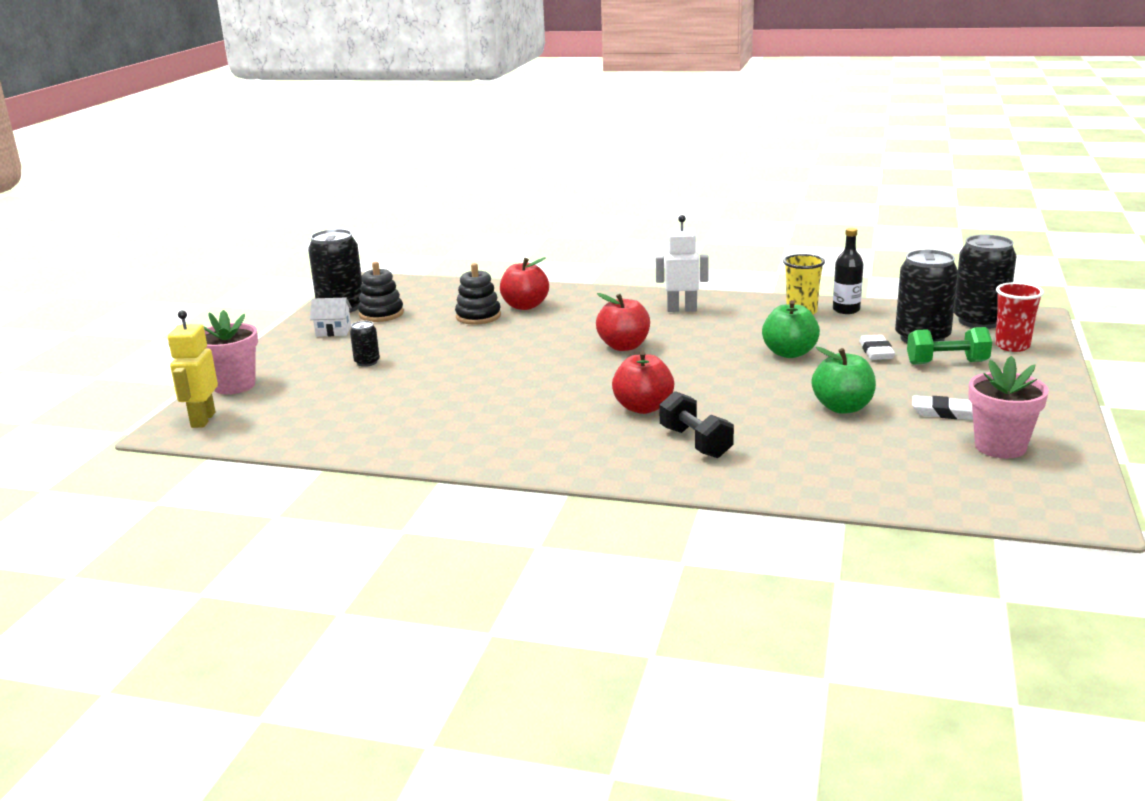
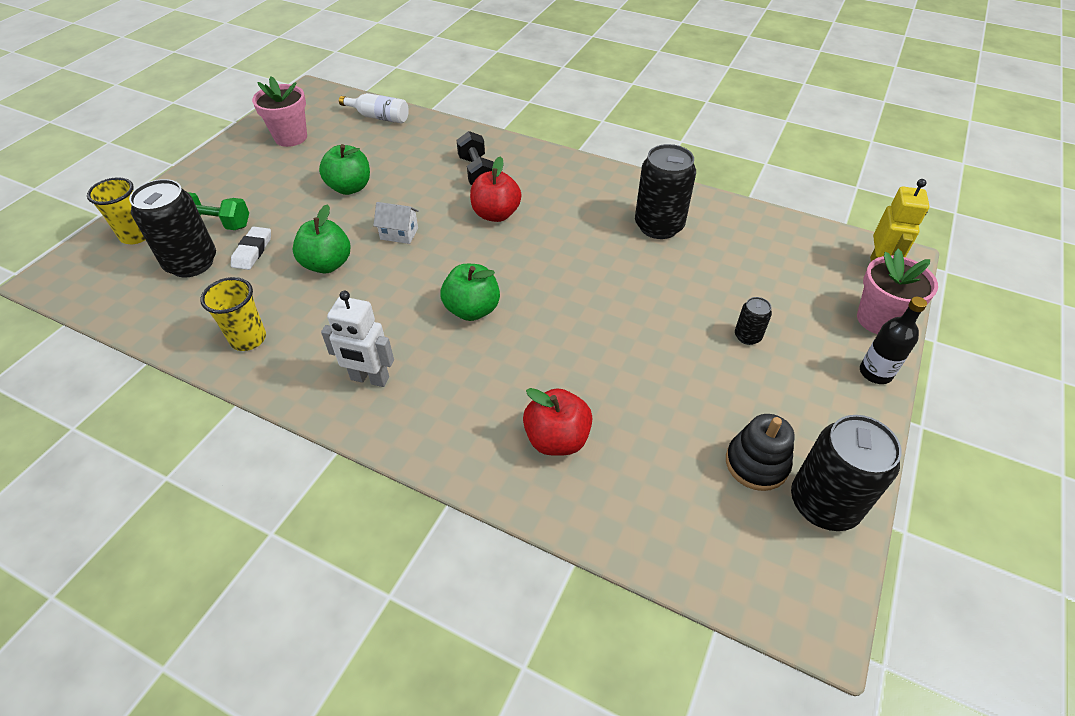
camera: 170 degrees left, 25 degrees up
white house [310,297,352,337] -> white house moved to [373,202,419,244]
black stacking toy [455,263,501,325] -> none
red apple [596,293,650,351] -> green apple [440,264,500,321]
black bottle [833,228,863,314] -> black bottle moved to [860,297,927,384]
white eraser [912,395,973,420] -> none
black can [954,235,1017,329] -> black can moved to [635,144,696,239]
red cup [995,282,1044,352] -> yellow cup [87,177,145,244]
none -> white bottle [339,93,409,124]

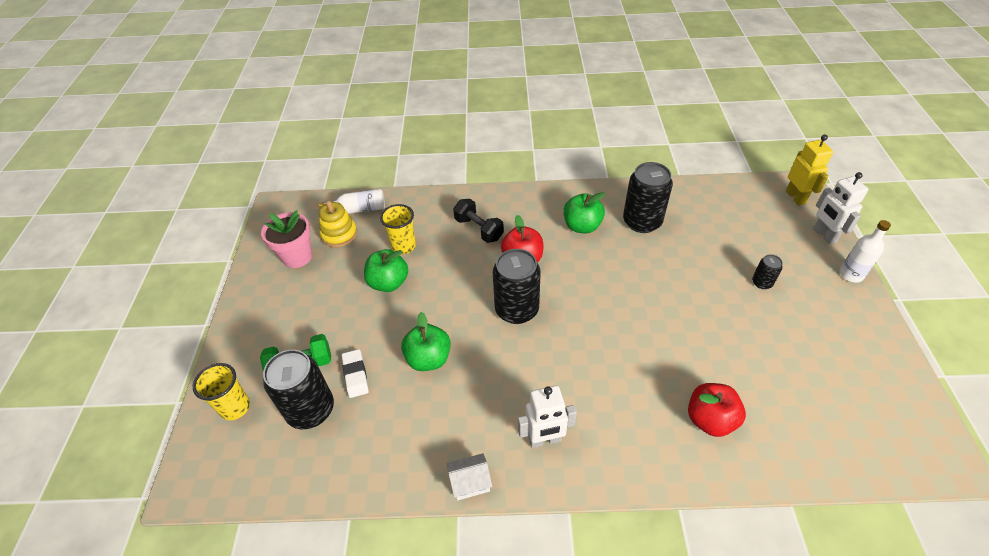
camera: 25 degrees left, 0 degrees up
yellow cup [200,277,266,351] -> yellow cup moved to [380,204,416,255]
white house [373,202,419,244] -> white house moved to [446,453,492,501]
green apple [440,264,500,321] -> green apple moved to [563,192,606,233]
black stacking toy [726,414,795,491] -> none
black can [791,415,902,531] -> black can moved to [493,249,541,324]
pink flower pot [857,249,938,334] -> white robot [813,172,868,244]
black bottle [860,297,927,384] -> white bottle [839,220,891,282]
none -> yellow stacking toy [319,201,357,247]

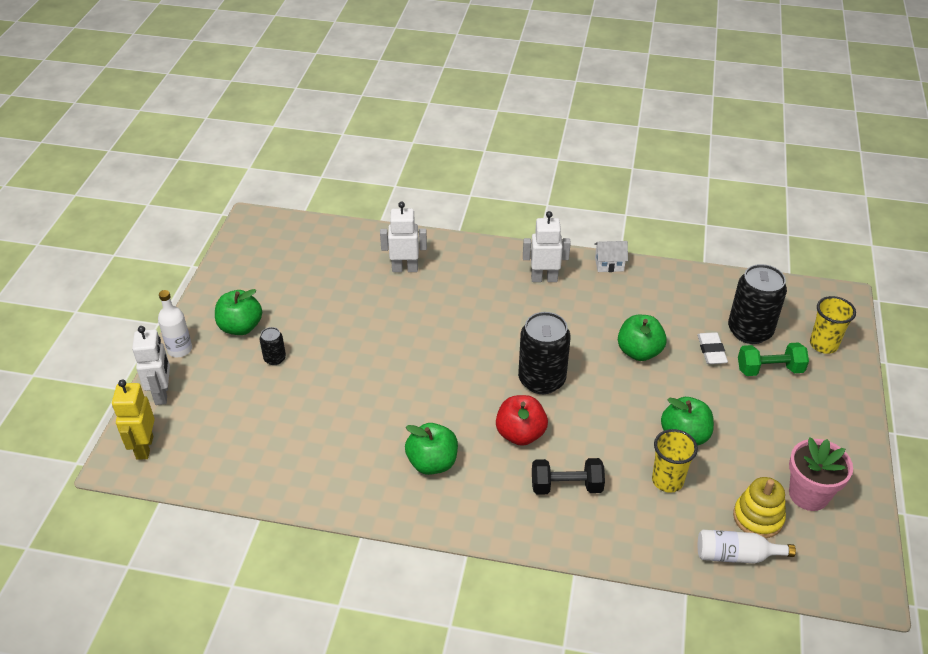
camera: 170 degrees left, 5 degrees down
black dumbbell [453,199,504,243] -> black dumbbell turned 60 degrees counterclockwise [532,458,605,495]
black can [623,162,673,233] -> none
red apple [688,383,746,437] -> white robot [380,202,427,272]
none -> green apple [215,289,262,335]

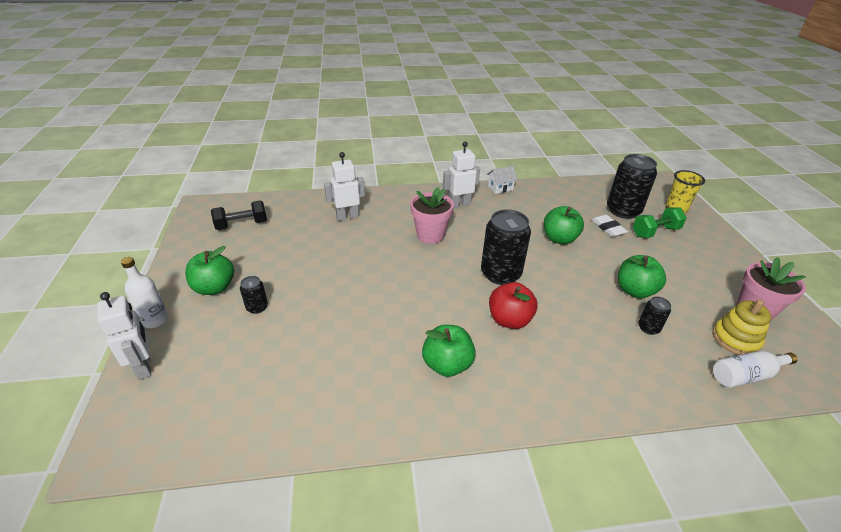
camera: 20 degrees left, 5 degrees down
yellow robot [112,379,155,460] -> none
black dumbbell [532,458,605,495] -> black dumbbell moved to [211,200,267,230]
yellow cup [652,429,698,493] -> black can [638,296,671,335]
none -> pink flower pot [410,187,454,244]

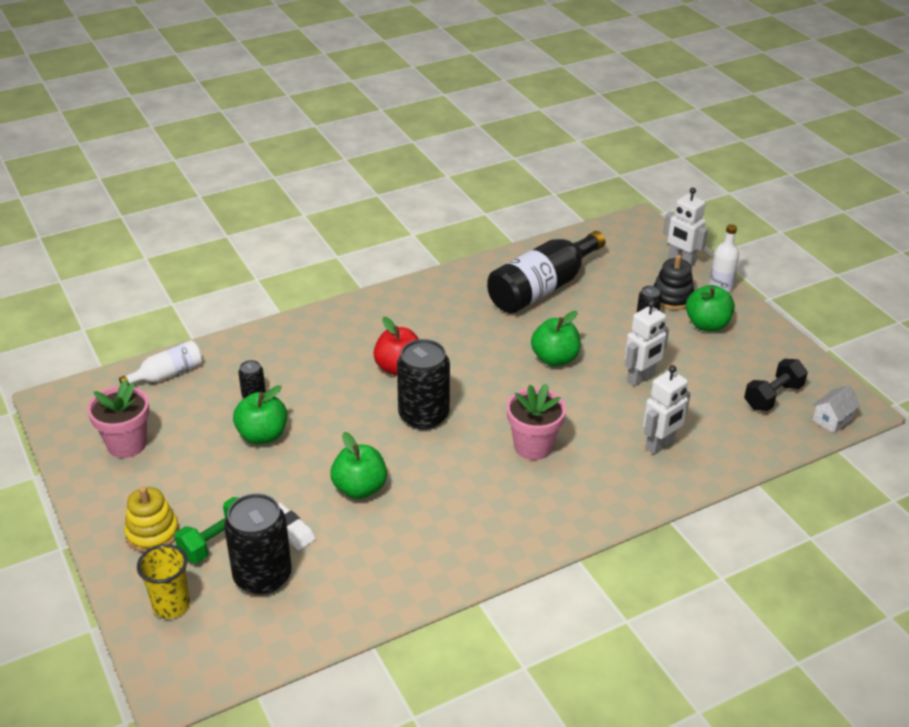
camera: 160 degrees right, 0 degrees up
green apple [422,325,476,377] -> green apple moved to [531,311,581,366]
white robot [443,142,480,208] -> white robot moved to [624,300,669,386]
white house [487,166,517,194] -> white house moved to [812,385,861,433]
yellow stacking toy [712,300,771,355] -> yellow stacking toy moved to [124,486,179,552]
none -> black bottle [487,231,606,314]
none -> black stacking toy [653,255,694,310]

